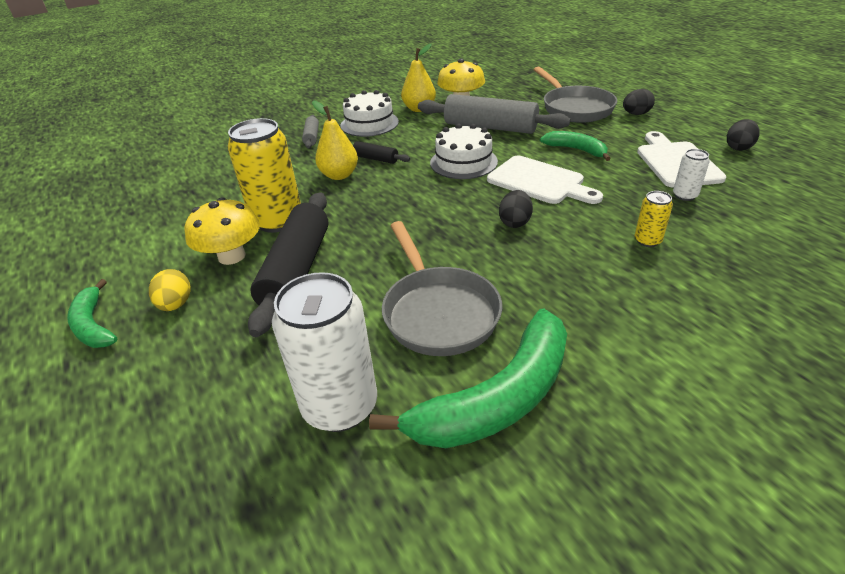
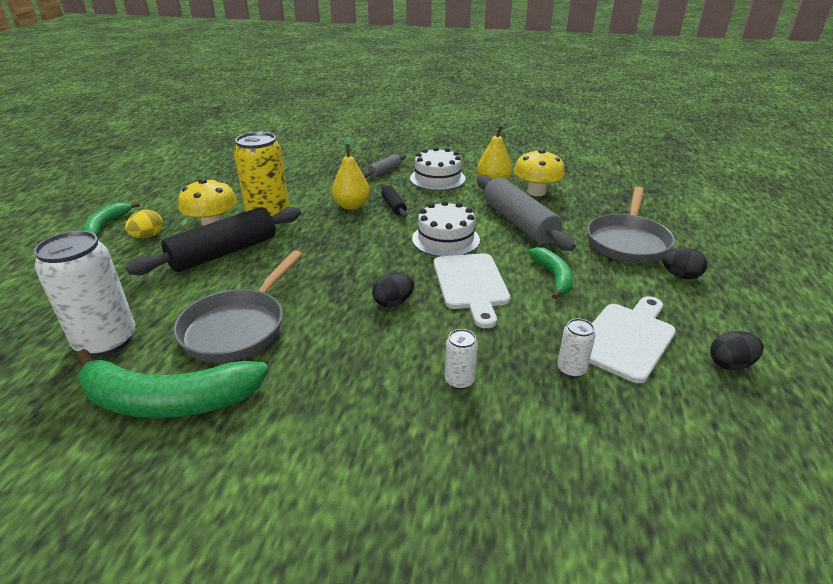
camera: 40 degrees right, 5 degrees down
yellow can [635,191,673,247] -> white can [445,329,478,389]

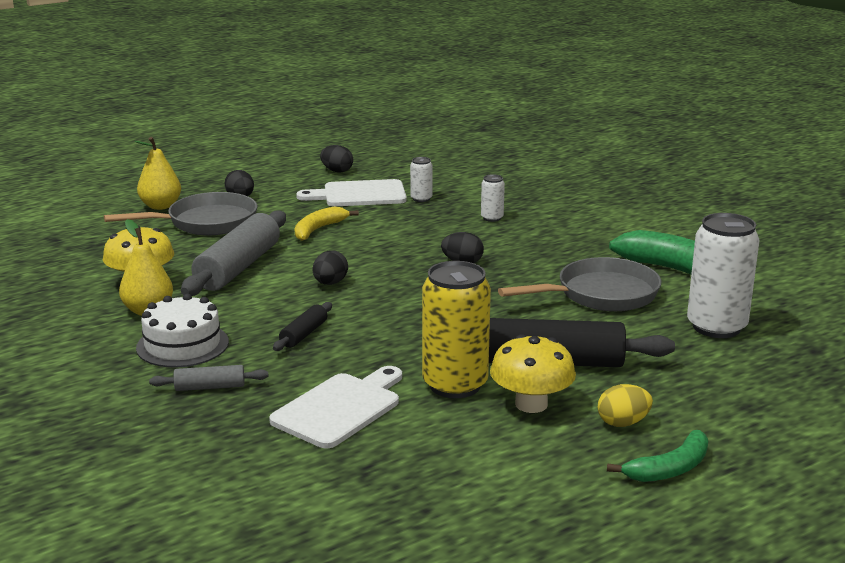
camera: 135 degrees left, 10 degrees down
yellow pear [332,137,370,210] -> yellow pear moved to [135,137,181,210]
white cake [412,201,480,257] -> black egg [313,250,348,285]
white cutting board [434,253,510,328] -> white cutting board moved to [269,366,402,448]
green banana [528,247,573,299] -> yellow banana [294,206,359,241]

